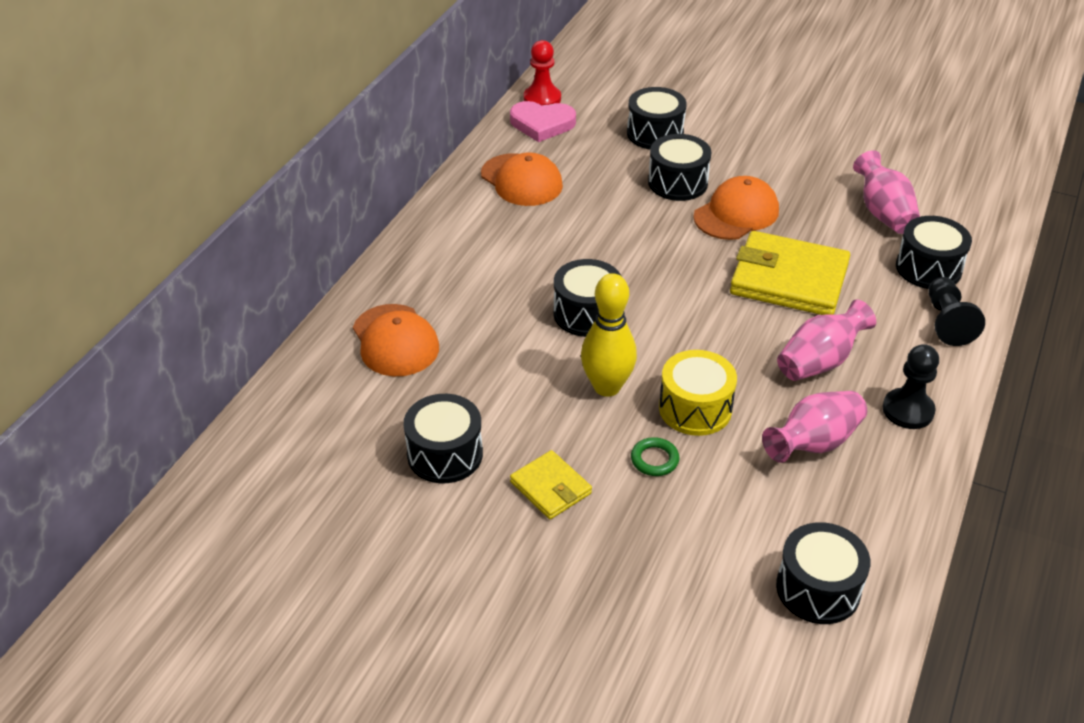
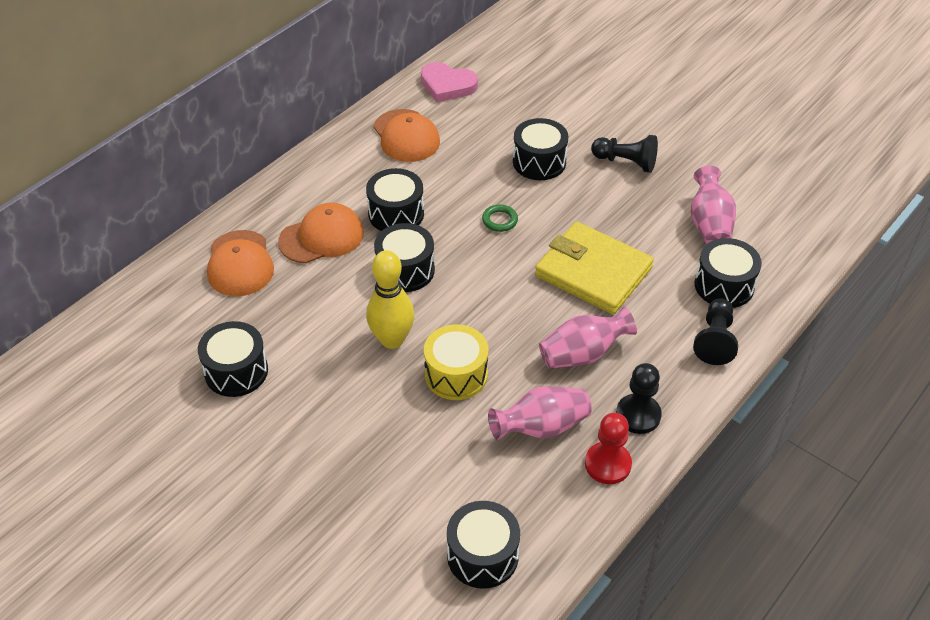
camera: 15 degrees right, 5 degrees up
yellow wallet [510,450,592,519] -> none
red pawn [524,40,561,105] -> red pawn moved to [585,413,632,484]
black drum [627,87,686,149] -> black drum moved to [366,168,424,231]
green ring [631,437,679,476] -> green ring moved to [482,205,518,232]
orange cap [693,176,779,240] -> orange cap moved to [278,203,364,263]
none -> black pawn [591,135,658,173]

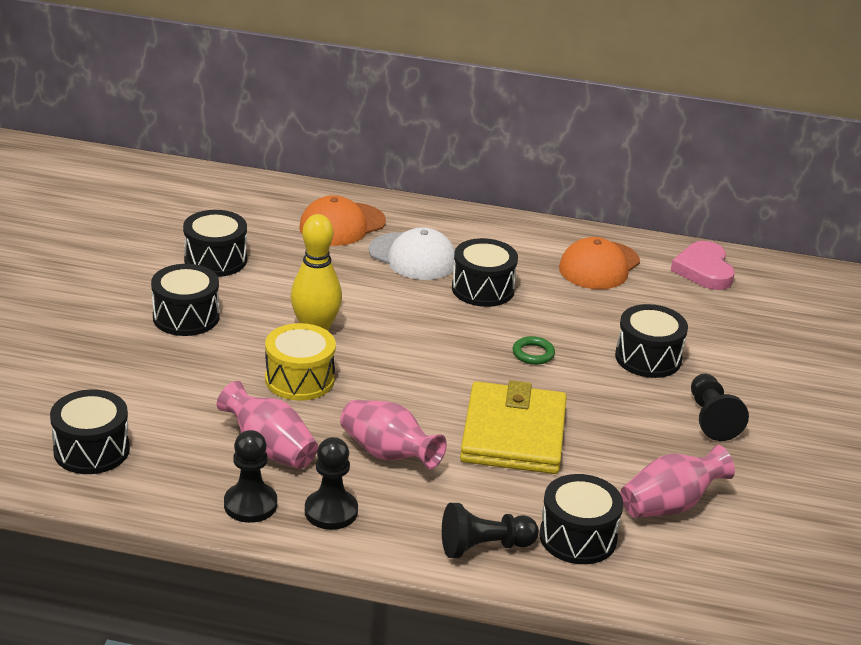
camera: 60 degrees right, 15 degrees down
orange cap [278,203,364,263] -> white cap [369,227,456,280]
black drum [374,223,435,292] -> black drum moved to [151,264,220,336]
red pawn [585,413,632,484] -> black pawn [224,430,277,523]

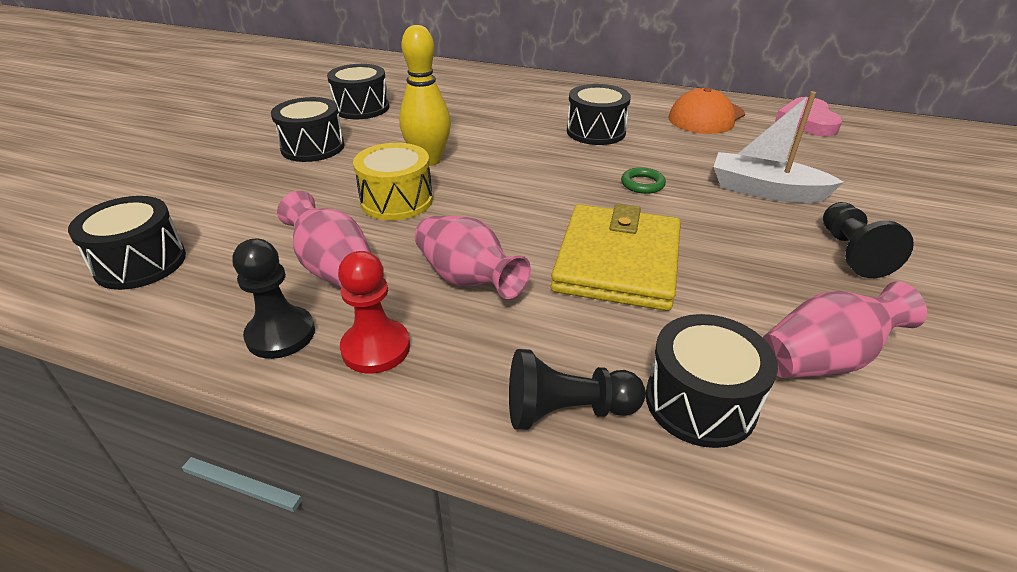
camera: 10 degrees right, 5 degrees up
orange cap [299,195,386,246] -> none
black pawn [305,437,358,530] -> red pawn [338,251,410,374]
white cap [369,227,456,280] -> none
black drum [615,304,688,378] -> white boat [714,91,844,203]

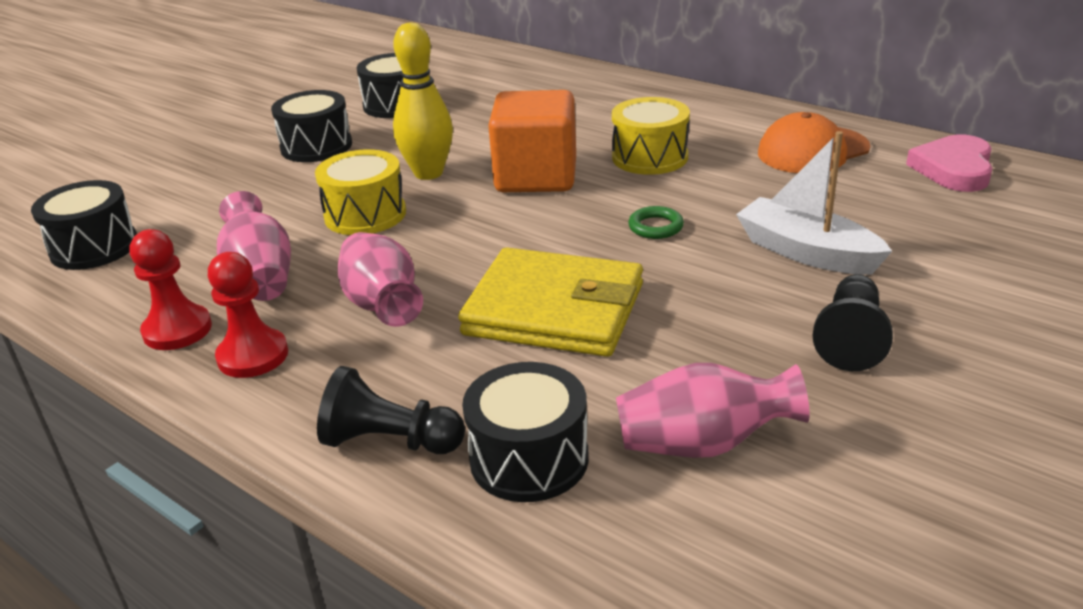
camera: 20 degrees right, 5 degrees down
black pawn [232,239,315,359] -> red pawn [130,229,212,350]
yellow wallet [551,204,681,311] -> yellow wallet turned 75 degrees clockwise [458,247,643,357]
black drum [567,84,631,145] -> yellow drum [612,97,690,175]
none -> orange cube [488,90,576,192]

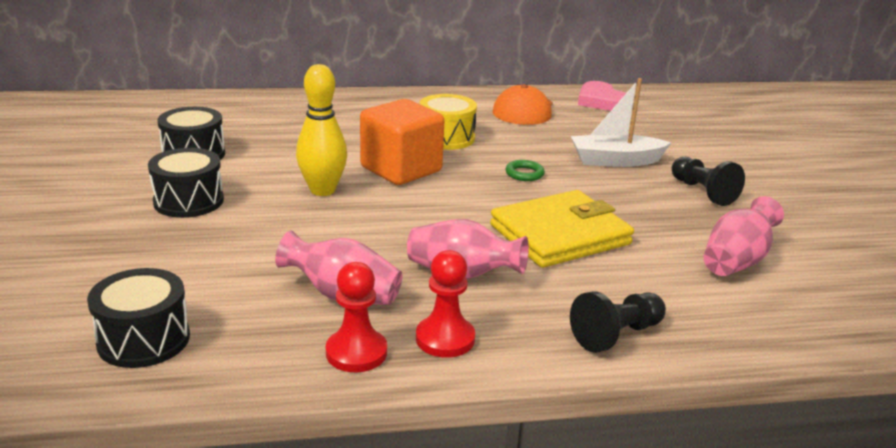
camera: 50 degrees left, 5 degrees down
yellow drum [315,149,406,235] -> none
black drum [462,362,589,502] -> none

